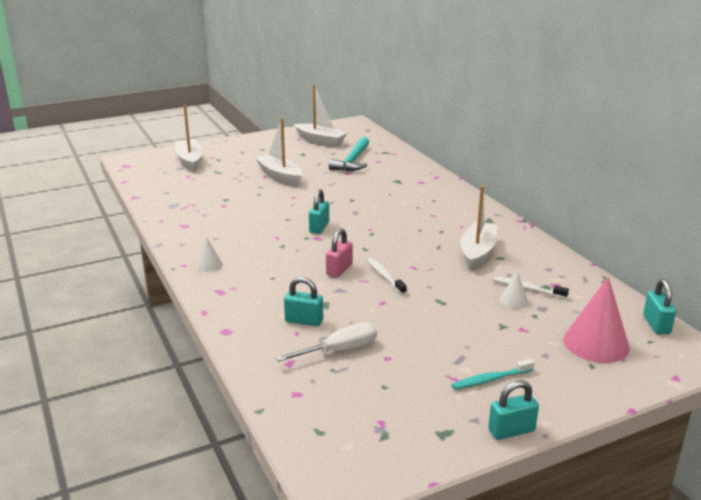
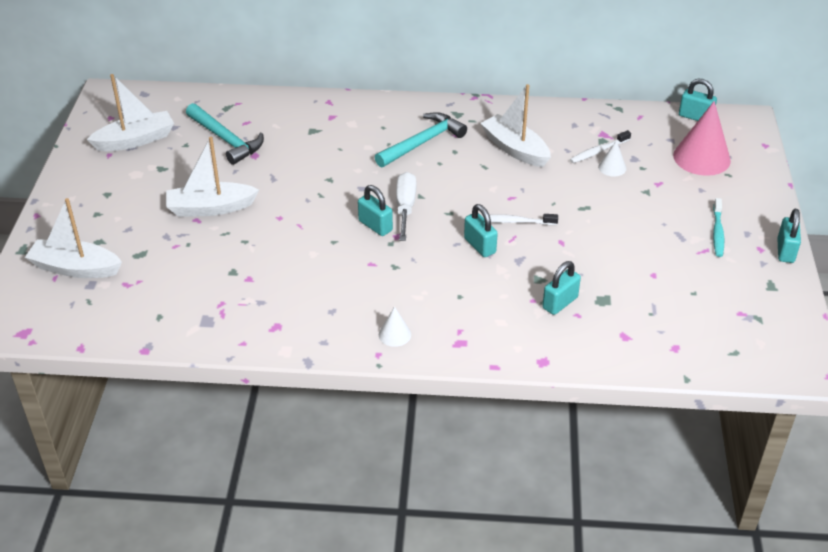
camera: 60 degrees left, 15 degrees up
white screwdriver [275,323,377,362] -> white screwdriver moved to [396,172,416,241]
pink padlock [326,228,353,278] -> turquoise padlock [464,204,498,257]
none -> turquoise hammer [375,112,467,167]

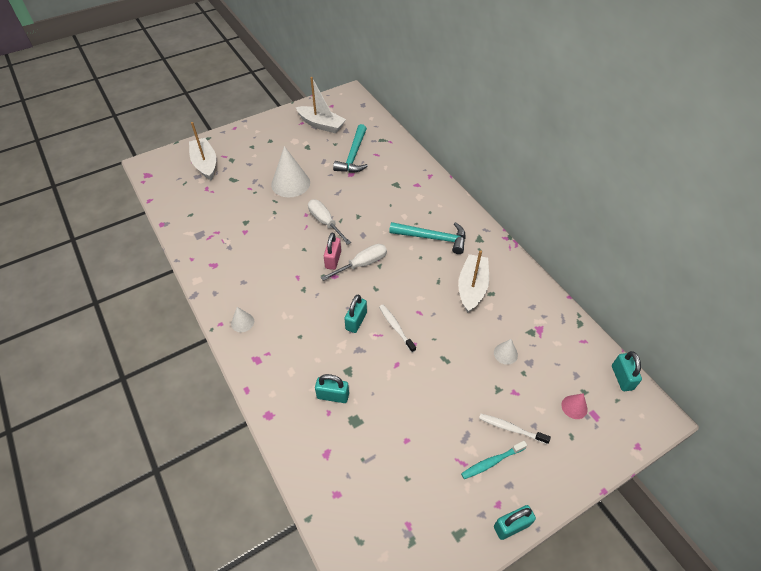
camera: 55 degrees right, 10 degrees up
white boat [166,137,259,217] -> white cone [271,146,310,198]
turquoise padlock [358,185,393,236] -> pink padlock [324,233,341,270]
white toothbrush [570,130,631,163] -> white toothbrush moved to [479,414,551,444]
pink cone [673,101,731,176] -> pink cone [562,393,588,419], size x0.49
none -> white screwdriver [308,200,351,245]

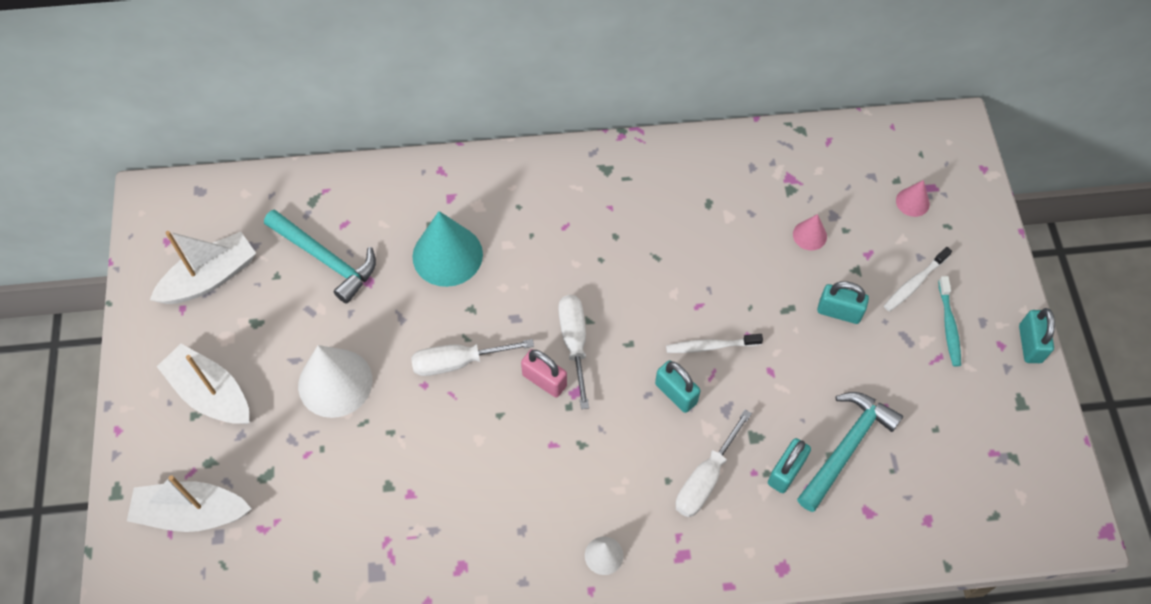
camera: 65 degrees left, 10 degrees up
turquoise hammer [389,222,466,254] -> turquoise hammer moved to [797,392,903,512]
white boat [458,250,489,313] -> white boat moved to [157,344,249,424]
white cone [494,339,518,365] -> pink cone [793,214,827,250]
turquoise padlock [612,351,642,391] -> turquoise padlock moved to [817,281,869,324]
none -> turquoise cone [412,211,483,287]
none -> white screwdriver [676,409,752,517]

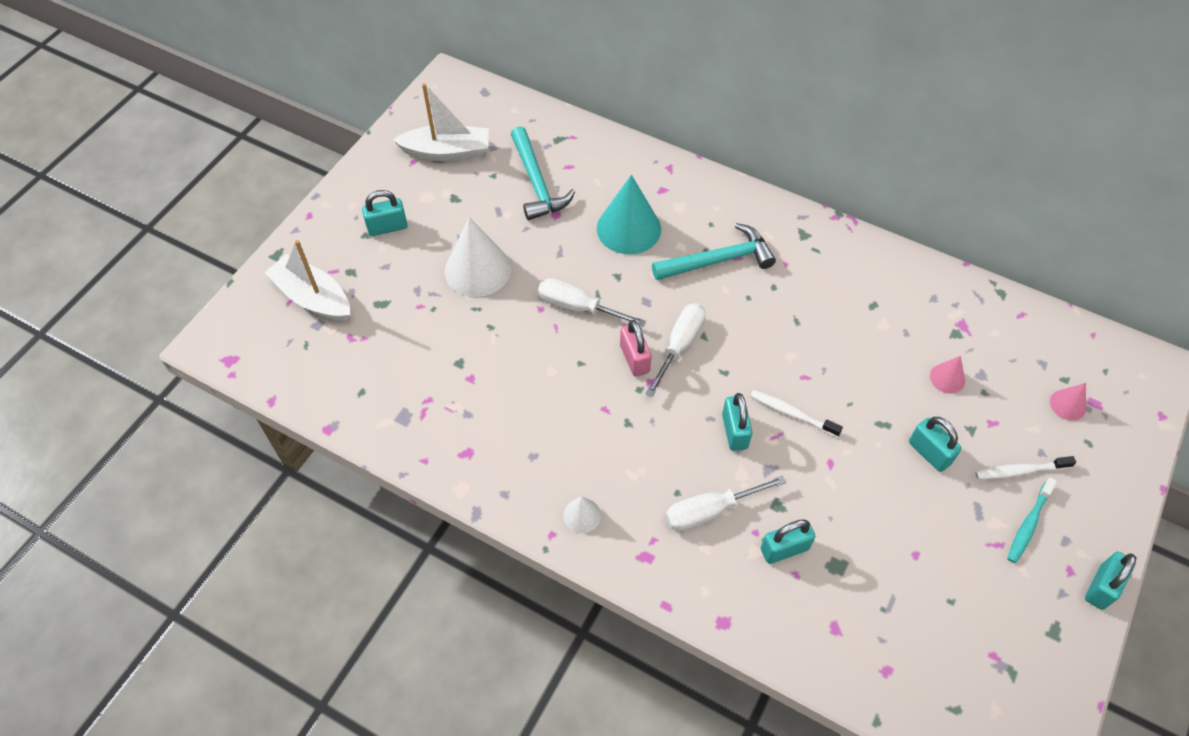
camera: 35 degrees right, 5 degrees down
white boat [157,344,249,424] -> turquoise padlock [362,190,408,236]
turquoise hammer [797,392,903,512] -> turquoise hammer moved to [652,223,776,280]

